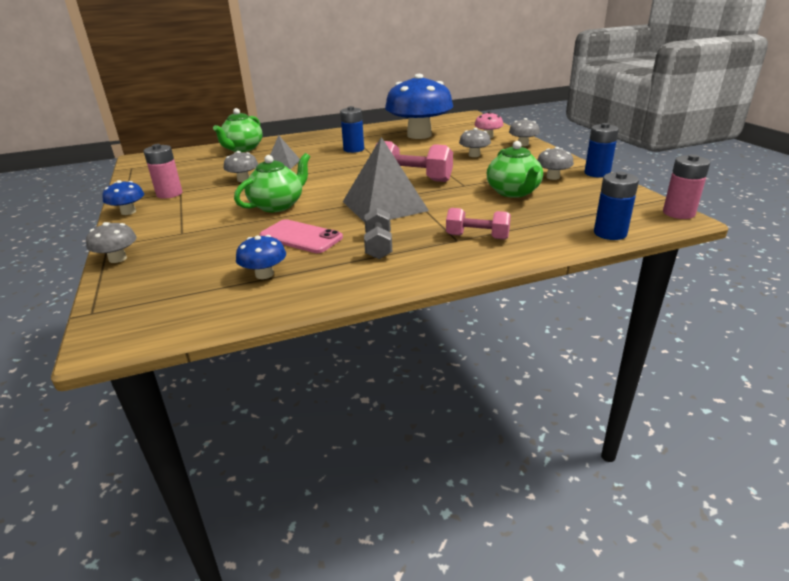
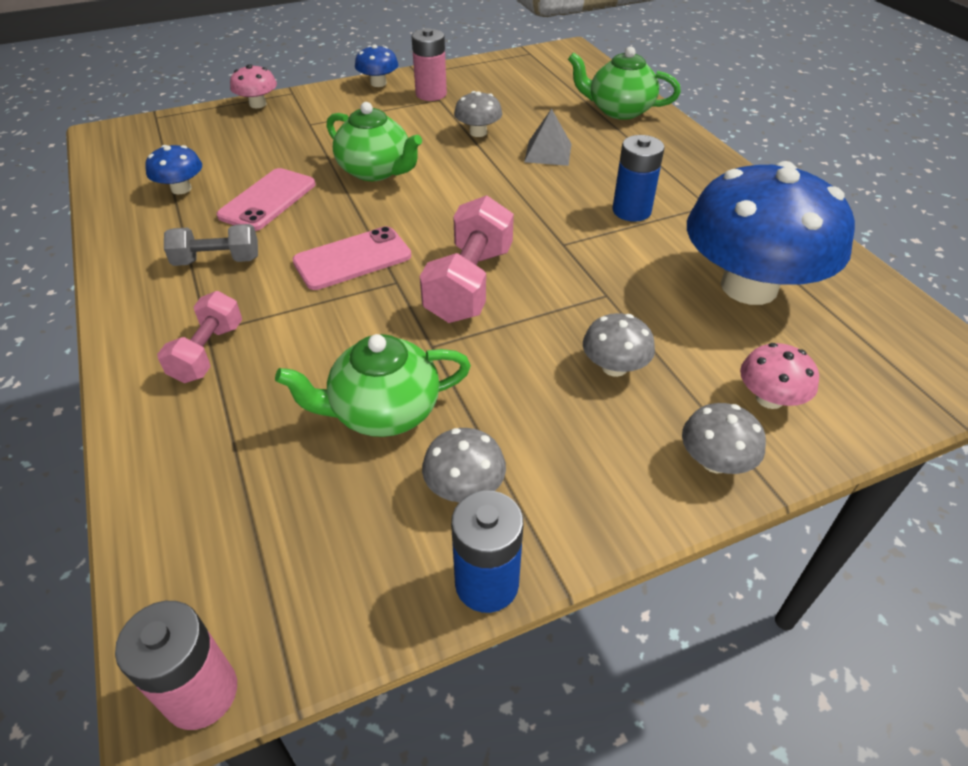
camera: 85 degrees right, 15 degrees up
grey mushroom [86,222,137,263] -> pink mushroom [230,64,277,108]
grey pyramid [343,137,429,223] -> pink phone [293,226,411,290]
blue battery [594,172,639,240] -> none

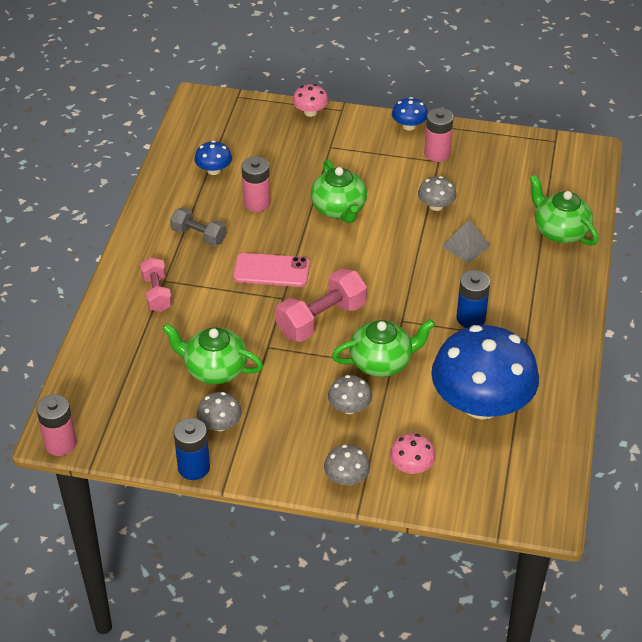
camera: 35 degrees right, 0 degrees up
pink dumbbell [157,291,242,383] -> pink dumbbell turned 60 degrees counterclockwise [140,257,172,312]
pink phone [217,168,315,231] -> pink battery [241,156,270,212]
none -> green teapot [332,319,435,377]

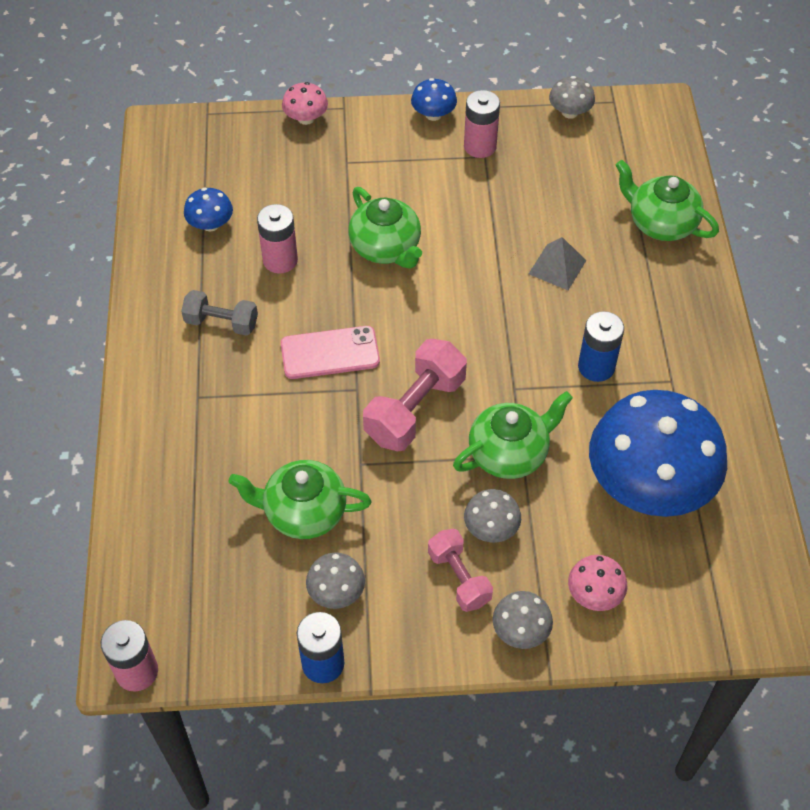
camera: 15 degrees left, 10 degrees up
pink dumbbell [140,257,172,312] -> pink dumbbell moved to [428,529,493,612]
grey mushroom [418,176,457,211] -> grey mushroom moved to [549,76,595,119]

